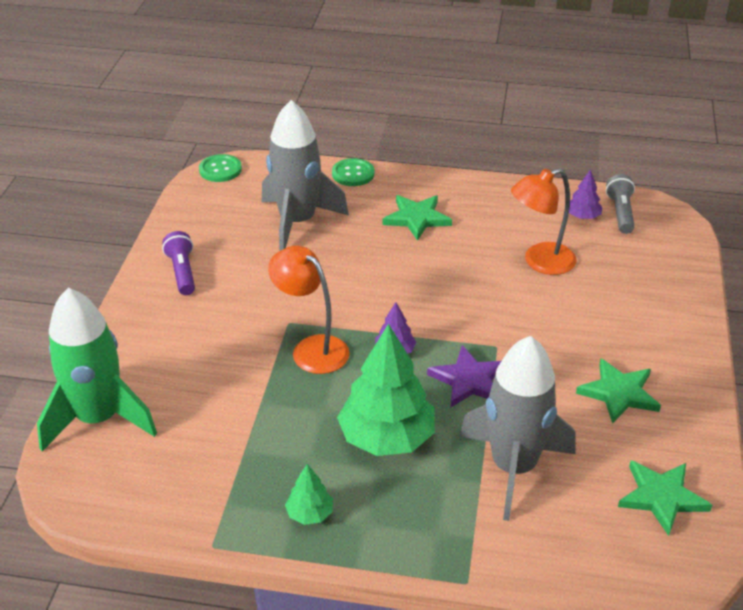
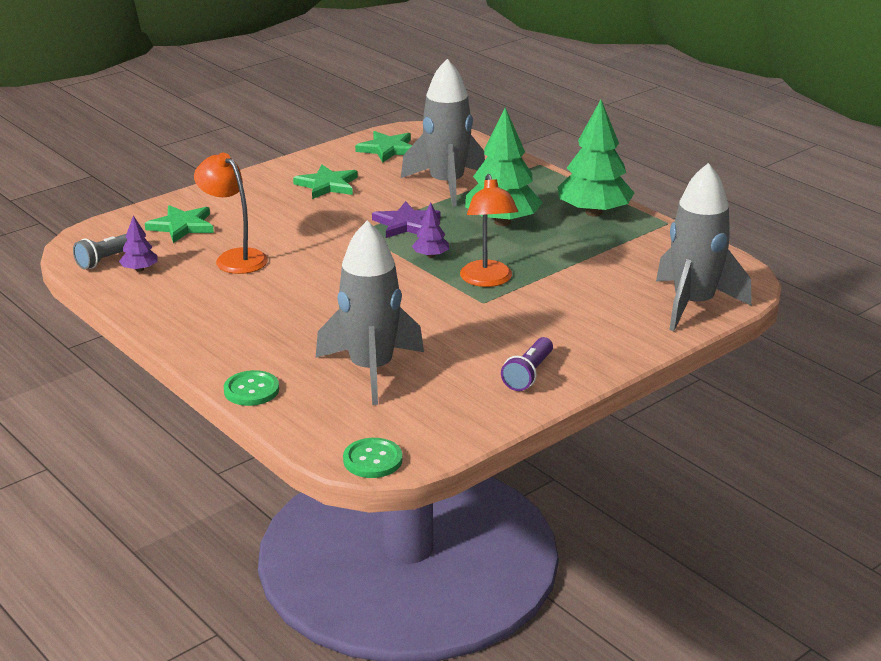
camera: 140 degrees left, 10 degrees down
green rocket [37,288,157,451] -> grey rocket [656,163,752,331]
green tree [285,464,333,525] -> green tree [557,100,634,217], size x2.15
green star [383,195,452,241] -> green star moved to [145,205,214,243]
orange lamp [511,168,577,275] -> orange lamp turned 150 degrees counterclockwise [194,153,268,274]

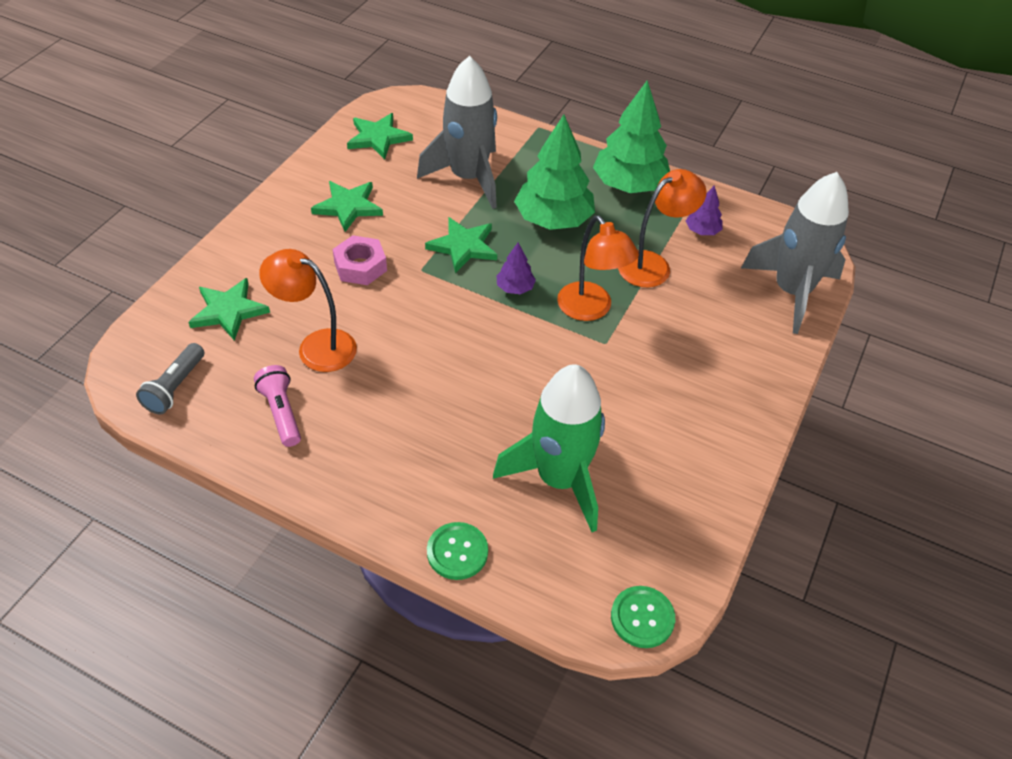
camera: 25 degrees left, 20 degrees up
purple tree [119,215,157,272] -> purple tree moved to [686,186,723,235]
grey rocket [315,221,424,405] -> green rocket [493,364,605,532]
purple star [372,201,441,238] -> green star [425,217,497,273]
purple flashlight [501,337,553,391] -> none
none -> pink flashlight [254,365,301,447]
none -> pink nut [333,235,387,285]
none -> orange lamp [618,169,707,287]

